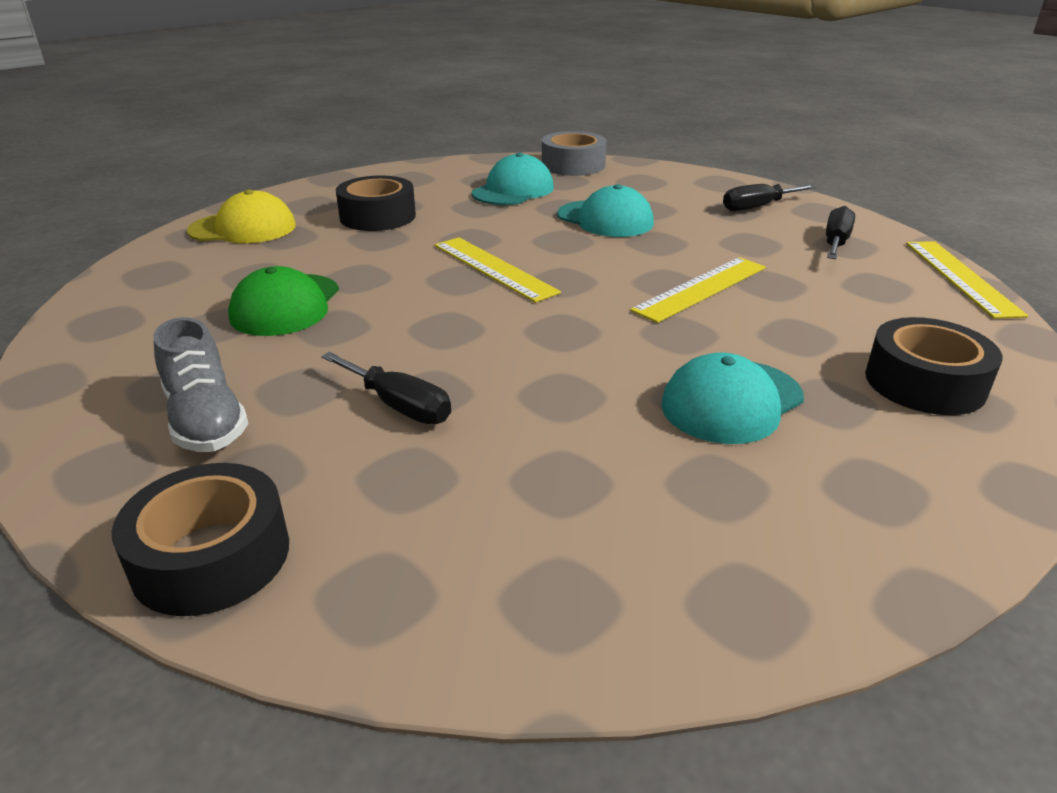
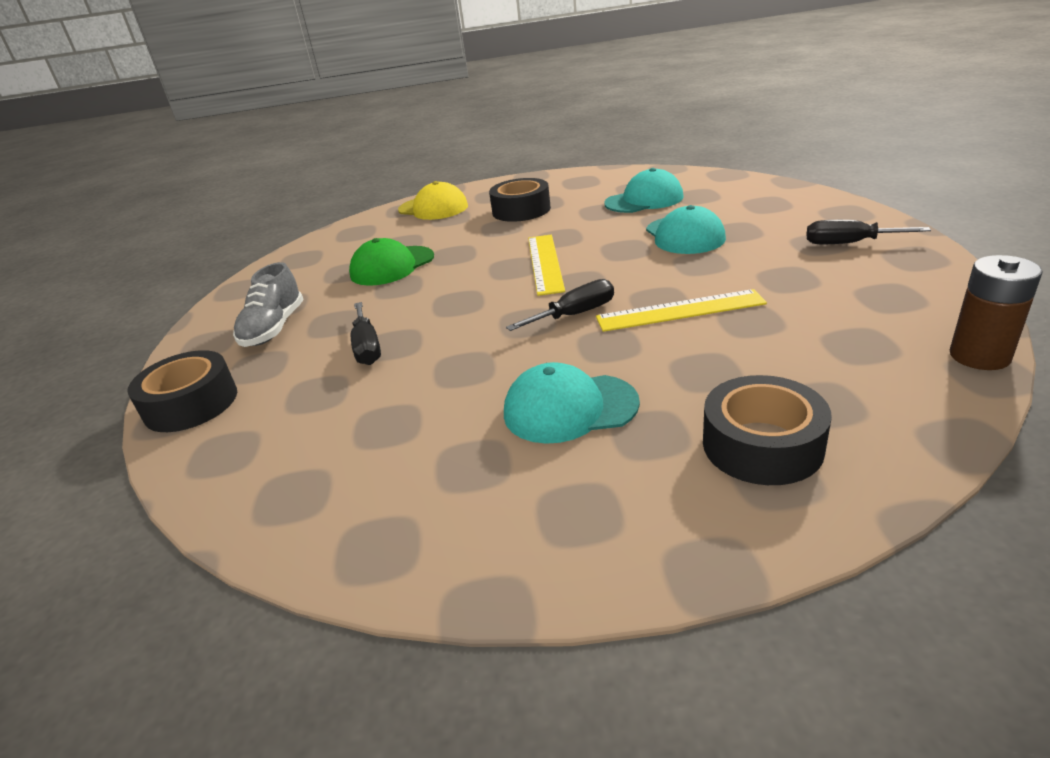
camera: 40 degrees right, 0 degrees up
grey tape [542,131,607,176] -> none
black screwdriver [826,206,855,259] -> black screwdriver moved to [506,279,614,331]
yellow ruler [906,241,1028,318] -> brown battery [950,255,1043,370]

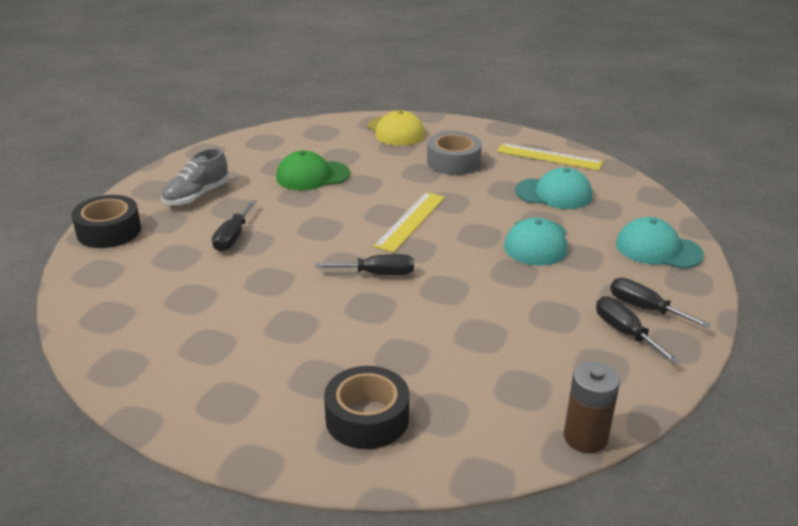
camera: 25 degrees right, 0 degrees up
black tape [489,178,551,222] -> grey tape [427,132,482,175]
turquoise cap [504,362,640,444] -> turquoise cap moved to [616,217,704,269]
yellow ruler [596,289,767,332] -> yellow ruler moved to [497,143,603,171]
none -> black screwdriver [596,296,680,364]

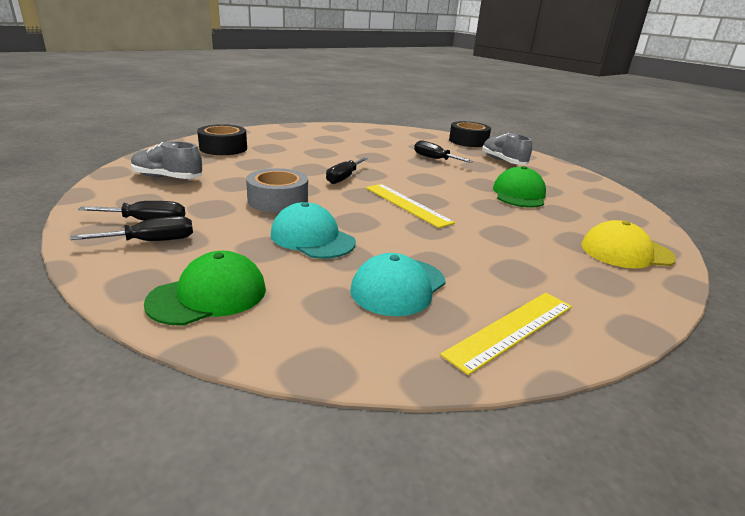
camera: 115 degrees right, 5 degrees down
grey tape [427,132,482,175] -> grey tape moved to [246,168,308,213]
brown battery [564,362,620,453] -> none
turquoise cap [616,217,704,269] -> green cap [144,251,266,326]
none -> grey shoe [131,141,202,179]

